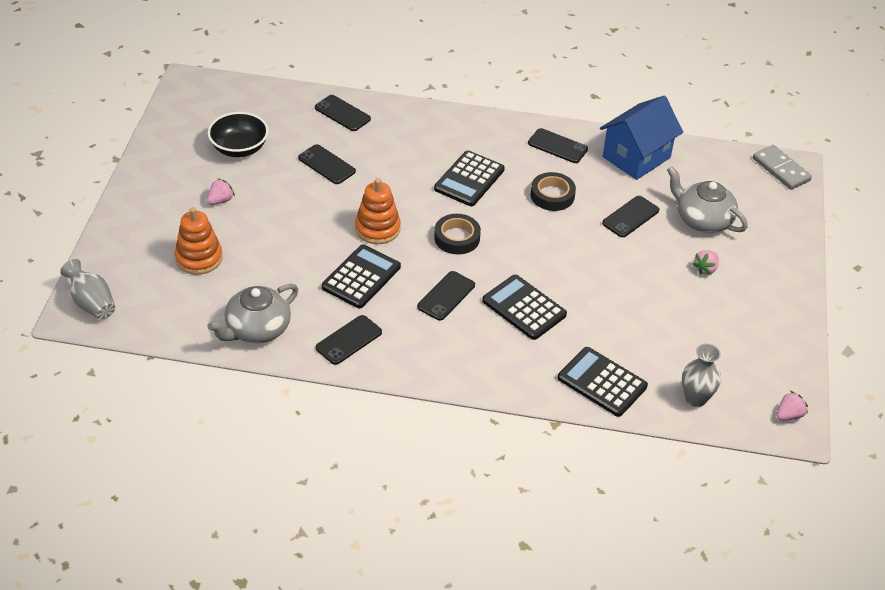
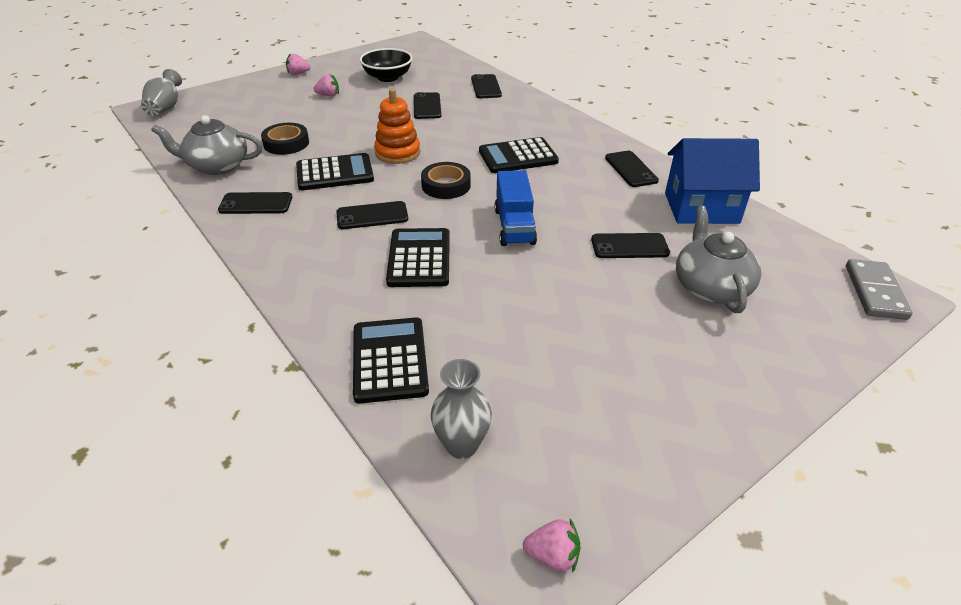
camera: 45 degrees right, 5 degrees down
orange stacking toy [175,207,223,275] -> none
black tape [531,172,576,211] -> black tape moved to [261,123,309,155]
pink strawberry [692,250,719,275] -> pink strawberry moved to [286,53,311,75]
none -> blue truck [495,170,537,246]

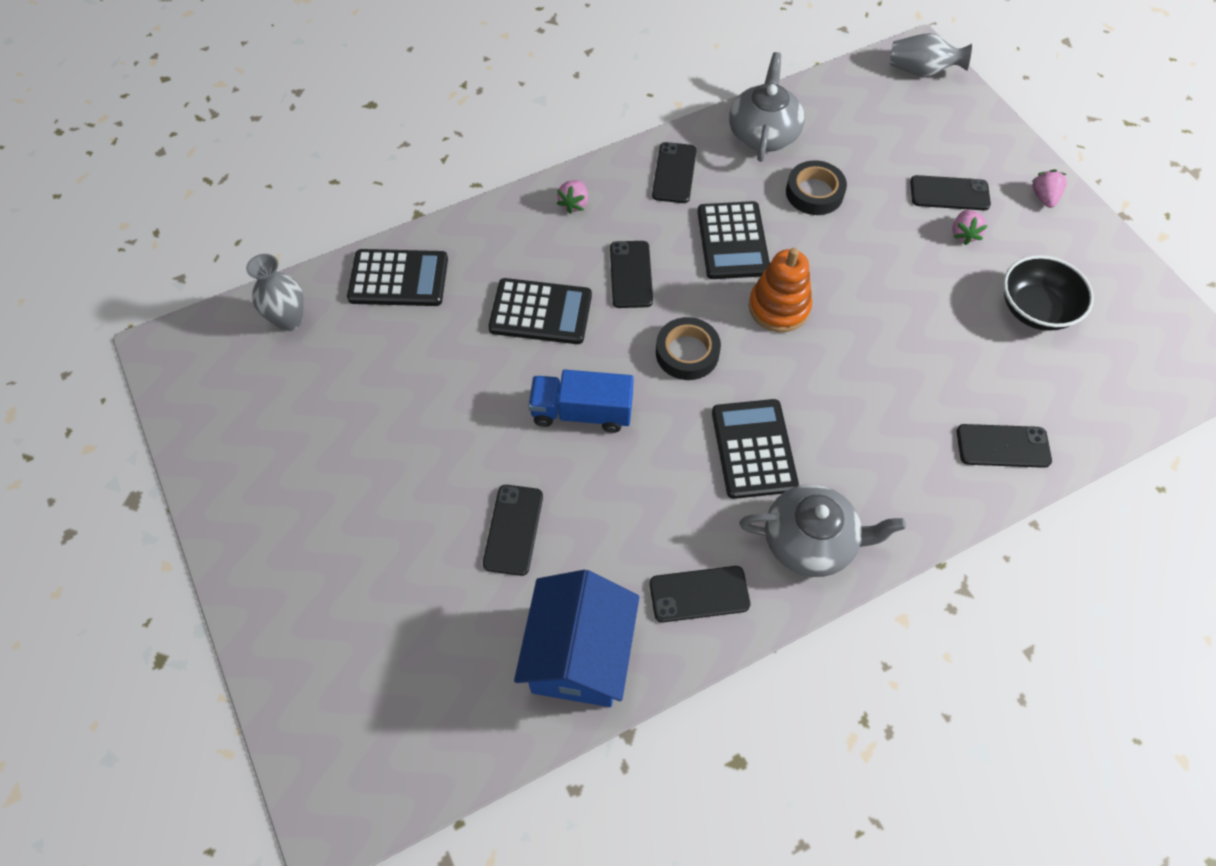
camera: 100 degrees right, 20 degrees up
black phone [414,92,441,119] -> black phone moved to [910,175,991,210]
pink strawberry [523,519,581,572] -> pink strawberry moved to [557,180,588,214]
grey teapot [676,206,761,313] -> grey teapot moved to [739,484,906,577]
grey domino [846,259,912,320] -> none

